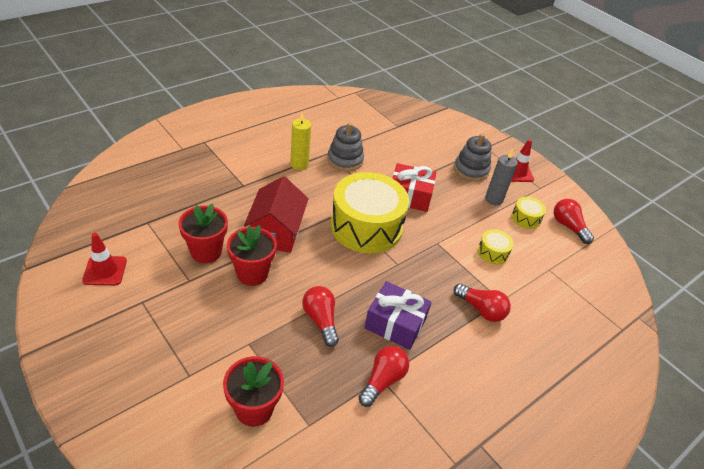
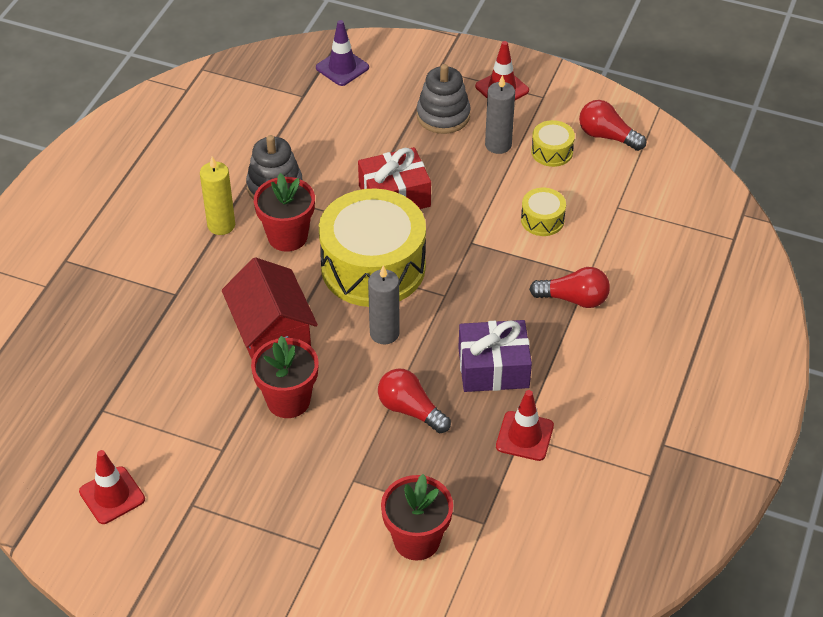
camera: 25 degrees left, 5 degrees up
red flower pot [178,204,228,263] -> red flower pot moved to [254,173,315,252]
red light bulb [358,346,409,407] -> red traffic cone [496,390,554,461]
none -> purple traffic cone [316,20,369,86]
none -> grey candle [368,266,400,344]

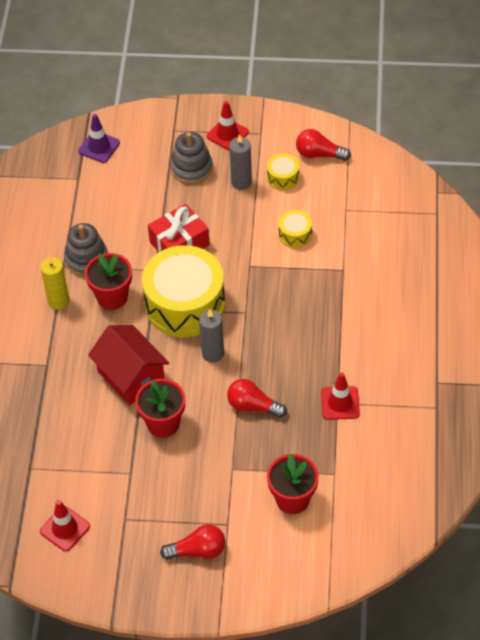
camera: 15 degrees left, 5 degrees up
purple gift [458,320,532,392] -> none
red light bulb [529,267,610,308] -> red light bulb moved to [160,524,225,560]

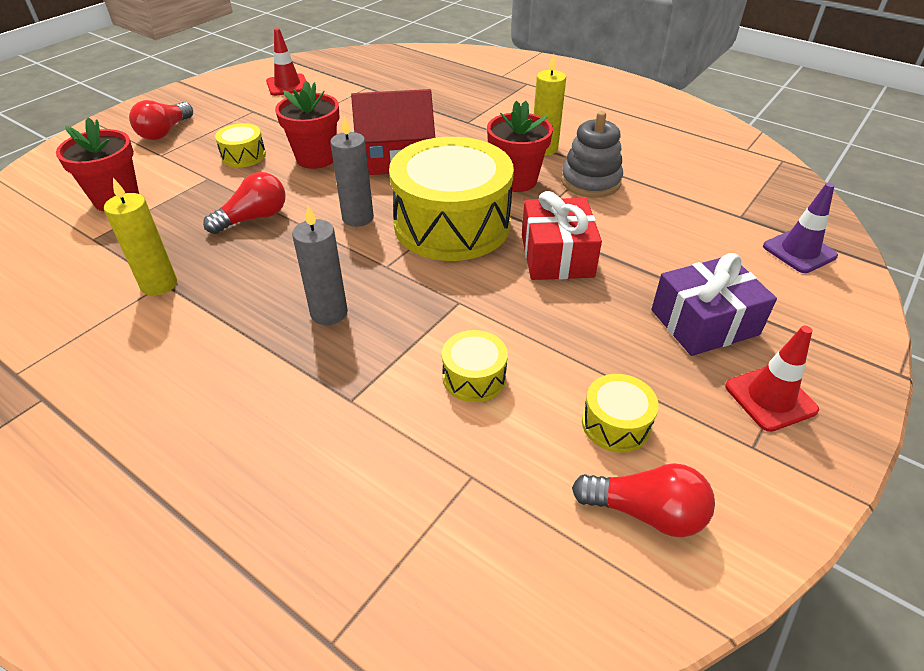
camera: 120 degrees right, 10 degrees down
grey stacking toy [170,132,213,184] -> purple gift [651,253,777,356]
grey candle [229,134,252,190] -> grey candle moved to [292,205,348,325]
red light bulb [296,129,351,161] -> red light bulb turned 60 degrees clockwise [572,463,715,537]
red traffic cone [321,372,360,420] -> yellow candle [104,178,177,296]
none -> yellow drum [215,123,266,167]

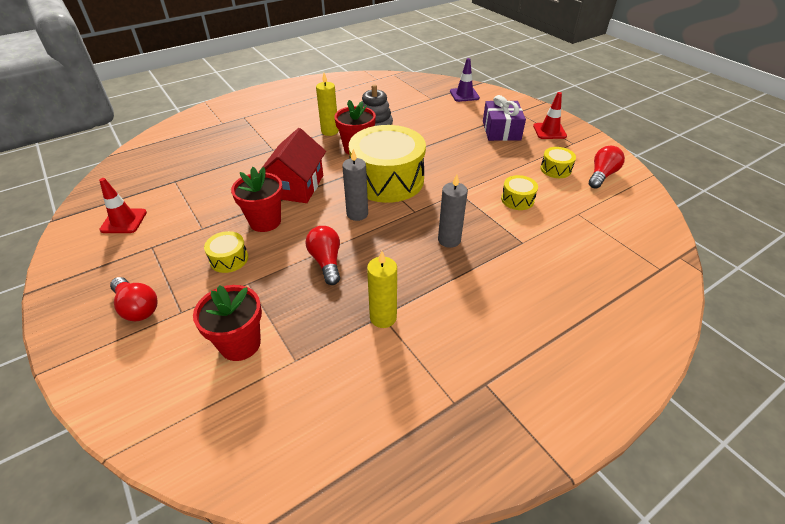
camera: 70 degrees left, 0 degrees up
red gift [522,191,602,280] -> none

